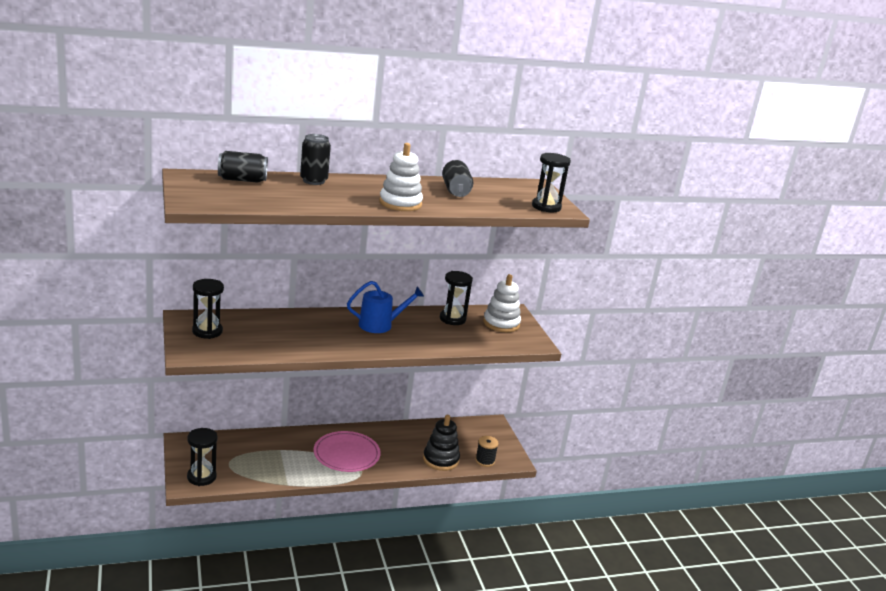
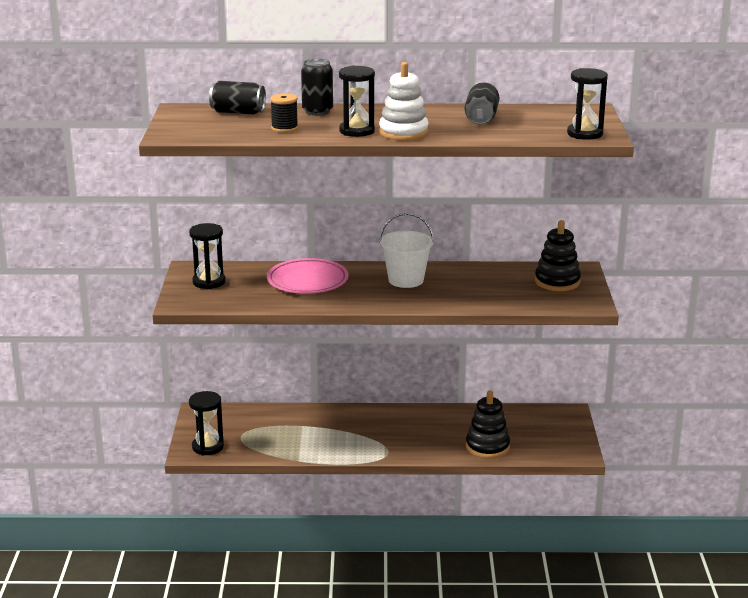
camera: 20 degrees right, 0 degrees up
pink plate [314,431,381,472] -> pink plate moved to [267,258,348,294]
blue watering can [347,281,424,333] -> white bucket [379,213,434,288]
black hourglass [440,271,473,325] -> black hourglass moved to [339,66,375,137]
black spool [475,436,499,467] -> black spool moved to [270,93,298,133]
white stacking toy [483,274,521,332] -> black stacking toy [535,220,581,291]

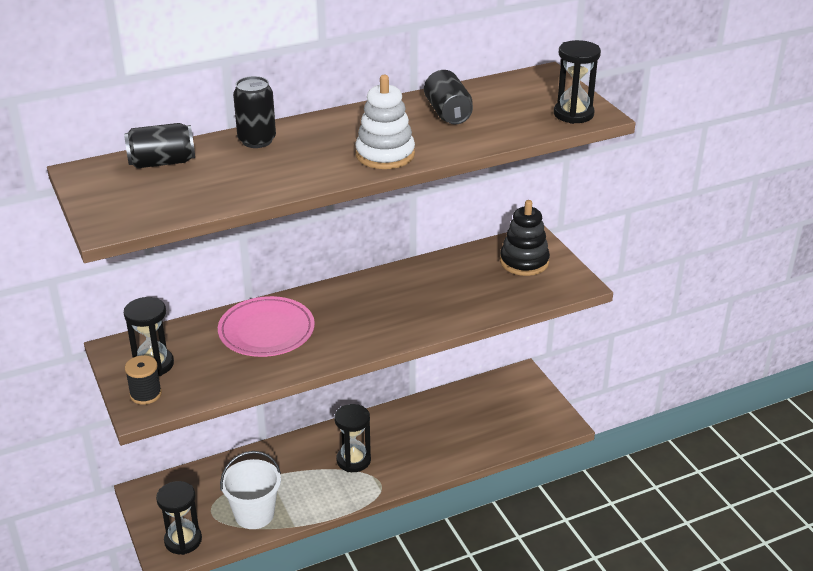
camera: 25 degrees left, 10 degrees up
black spool [270,93,298,133] -> black spool moved to [125,355,162,405]
black hourglass [339,66,375,137] -> black hourglass moved to [334,404,371,472]
white bucket [379,213,434,288] -> white bucket moved to [220,451,281,529]
black stacking toy [466,391,510,459] -> none

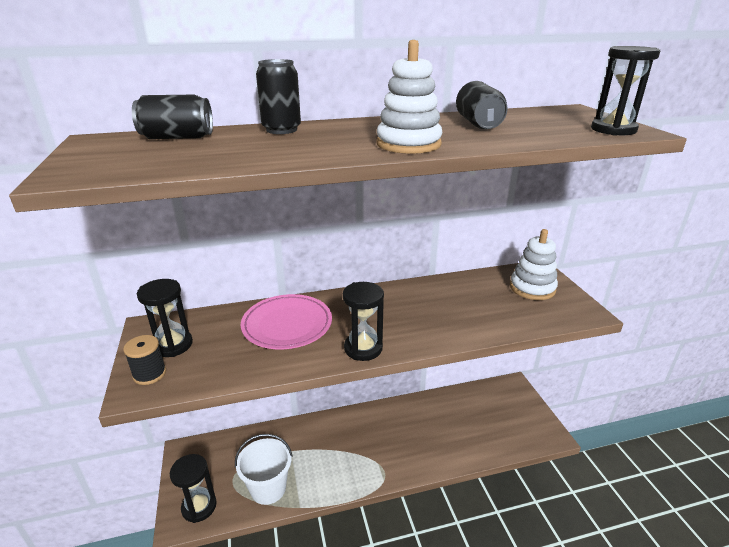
camera: 10 degrees right, 5 degrees down
black hourglass [334,404,371,472] -> black hourglass moved to [343,282,384,361]
black stacking toy [500,200,550,276] -> white stacking toy [510,229,558,300]

